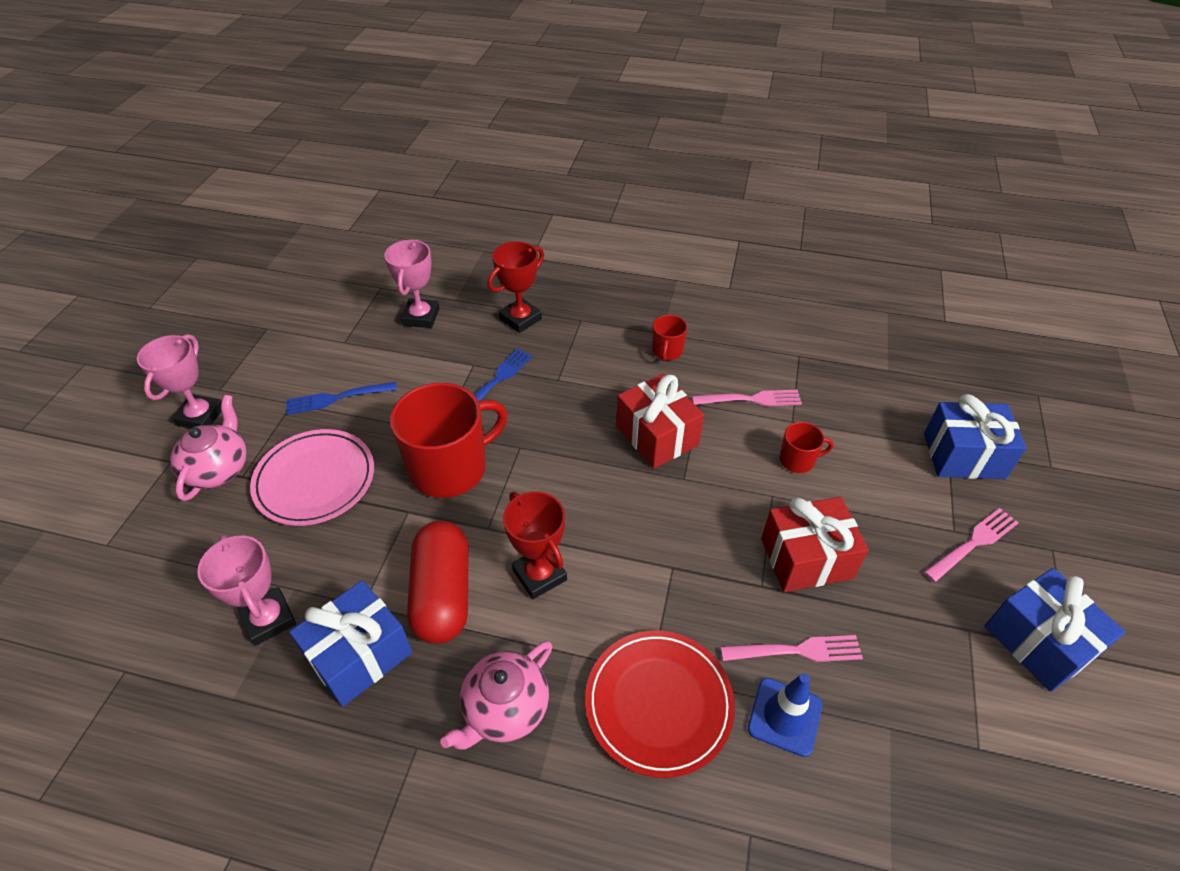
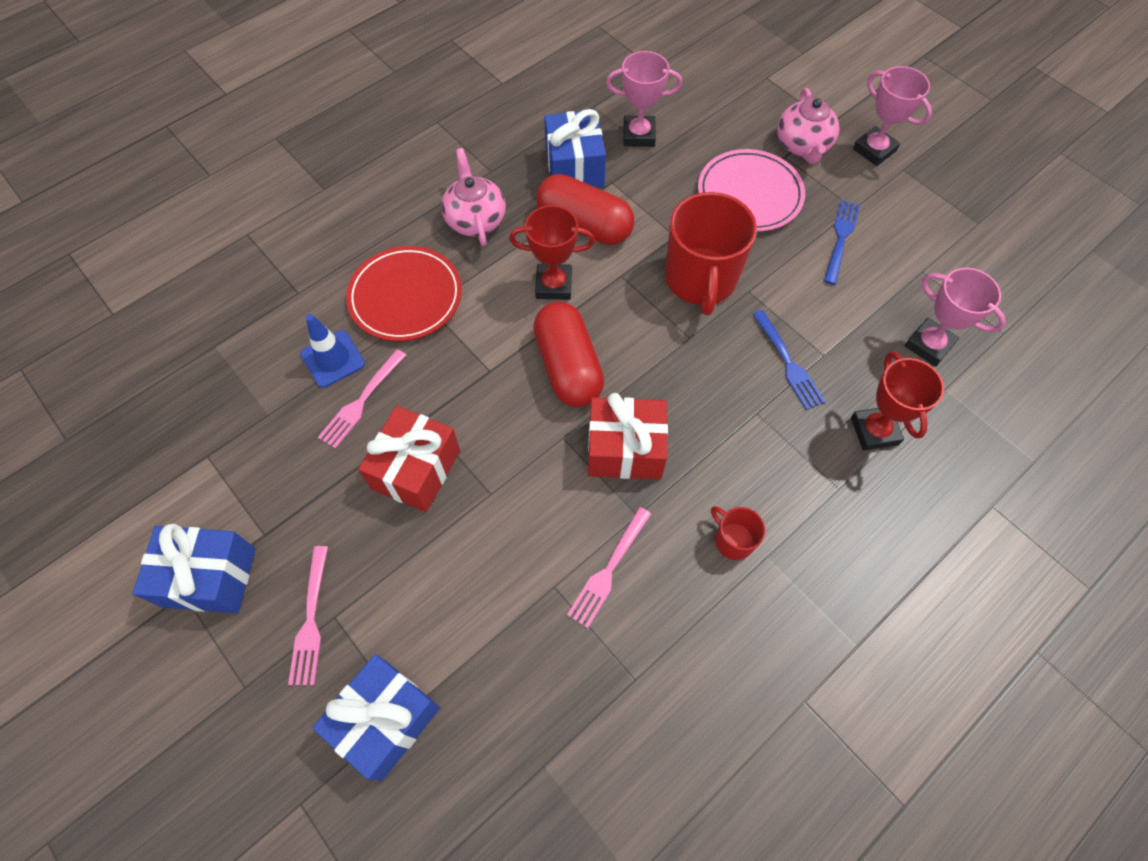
camera: 125 degrees right, 15 degrees up
pink teapot [170,395,247,501] -> pink teapot turned 45 degrees clockwise [777,88,840,164]
red mug [780,422,833,473] -> none
none -> red capsule [533,302,604,407]

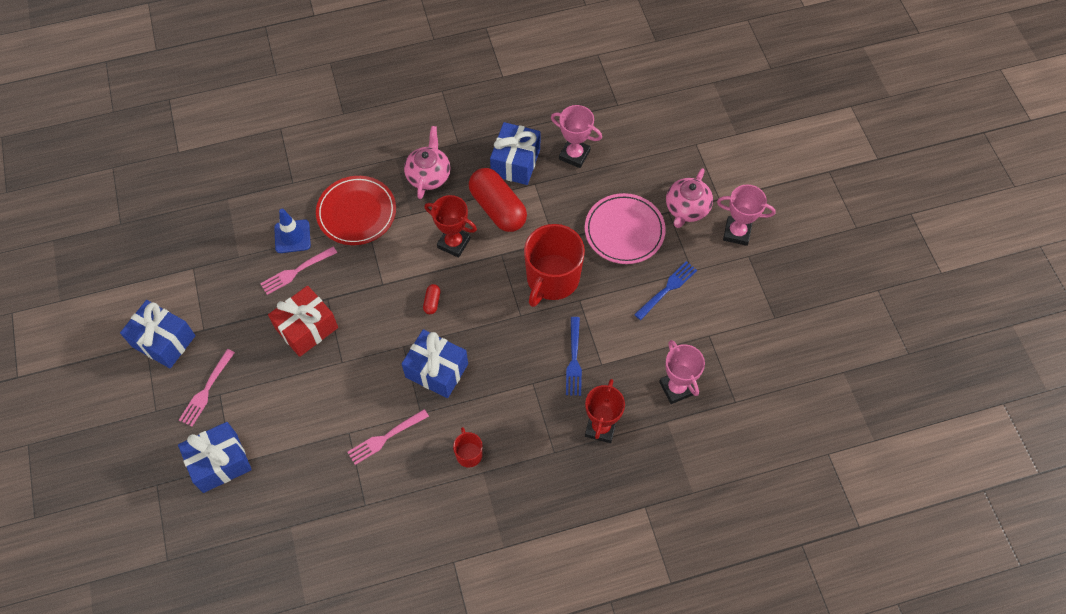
camera: 25 degrees right, 0 degrees up
red capsule [533,302,604,407] -> red capsule [423,284,440,314], size x0.40
red gift [588,393,668,479] -> blue gift [402,329,468,398]
pink trophy [853,66,932,166] -> pink trophy turned 60 degrees counterclockwise [717,184,776,246]

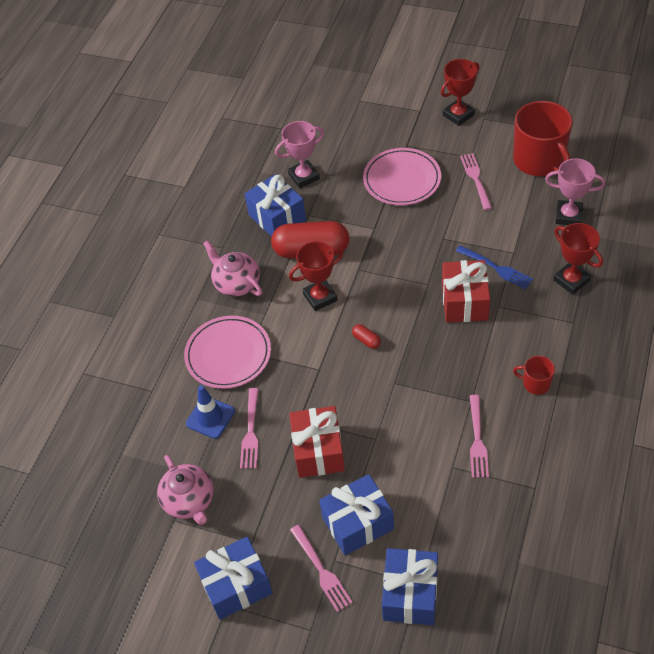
camera: 50 degrees left, 10 degrees down
red plate [316,176,396,245] -> pink plate [184,316,271,389]
blue gift [402,329,468,398] -> blue gift moved to [319,474,394,555]
red mug [524,224,585,307] -> red mug moved to [513,101,573,176]
blue fork [634,261,697,320] -> pink fork [460,153,492,210]
pink teapot [666,168,713,228] -> pink teapot moved to [157,455,214,525]
pink trophy [717,184,776,246] -> red trophy [441,59,479,126]
none -> red gift [442,260,490,323]

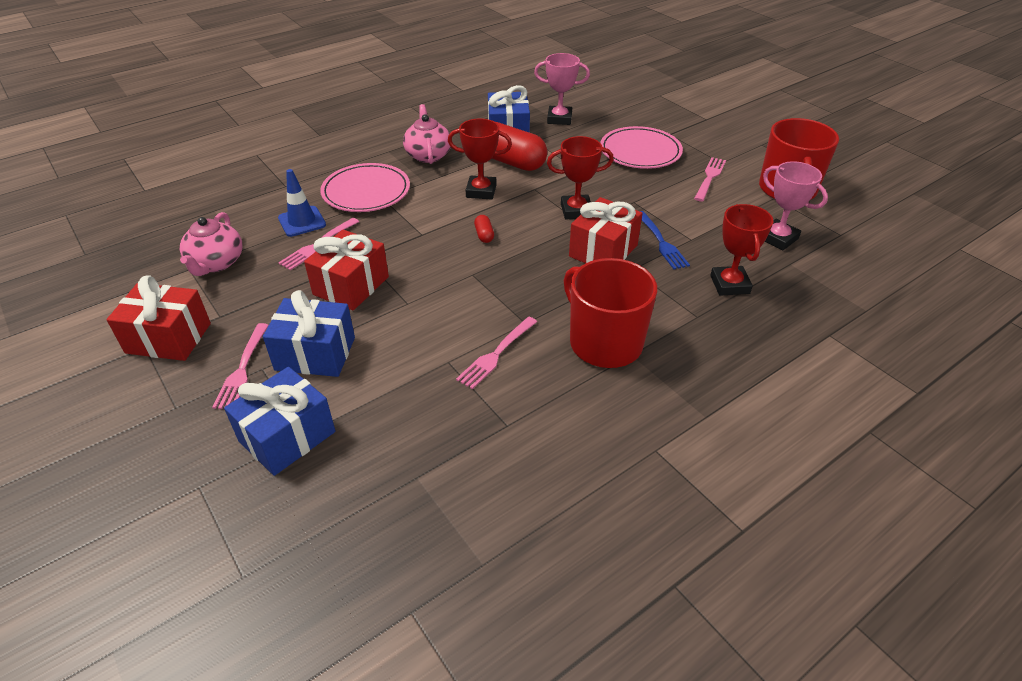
camera: 30 degrees right, 10 degrees down
blue gift [194,536,273,620] -> red gift [107,275,211,361]
red trophy [441,59,479,126] -> red trophy moved to [547,136,614,219]
red mug [513,356,555,395] -> red mug [564,258,657,368], size x2.17

